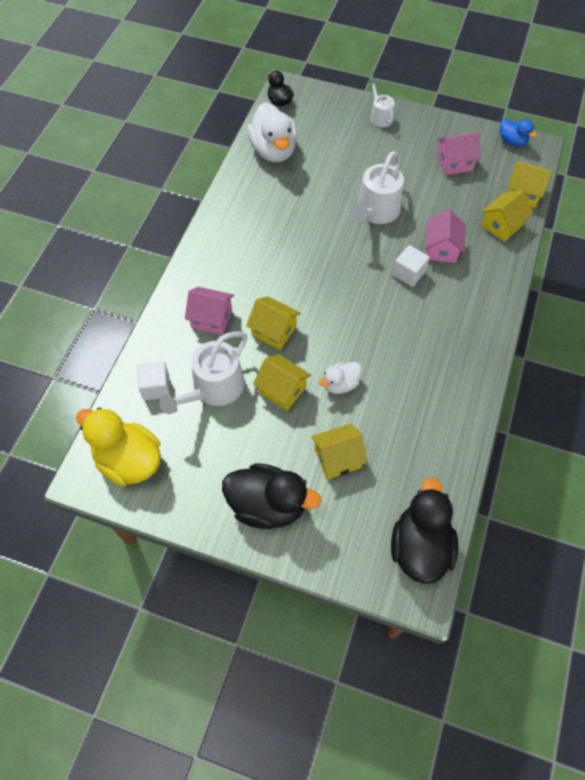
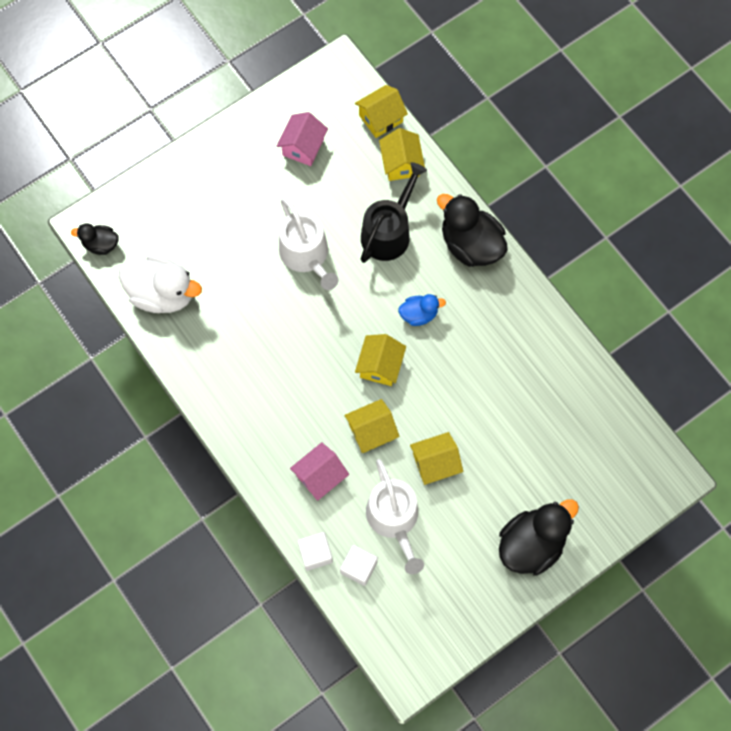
camera: 55 degrees left, 10 degrees up
yellow duck [76,407,161,486] -> none
yellow house [311,424,368,479] -> yellow house moved to [355,334,406,386]
white duck [319,362,362,394] -> none
white watering can [369,78,395,127] -> none
black duck [391,477,458,584] -> black duck moved to [437,194,508,267]
white cube [393,245,430,287] -> white cube moved to [297,532,333,571]
pink house [425,209,466,263] -> black watering can [361,162,427,263]
blue duck [500,118,537,147] -> blue duck moved to [398,294,446,326]

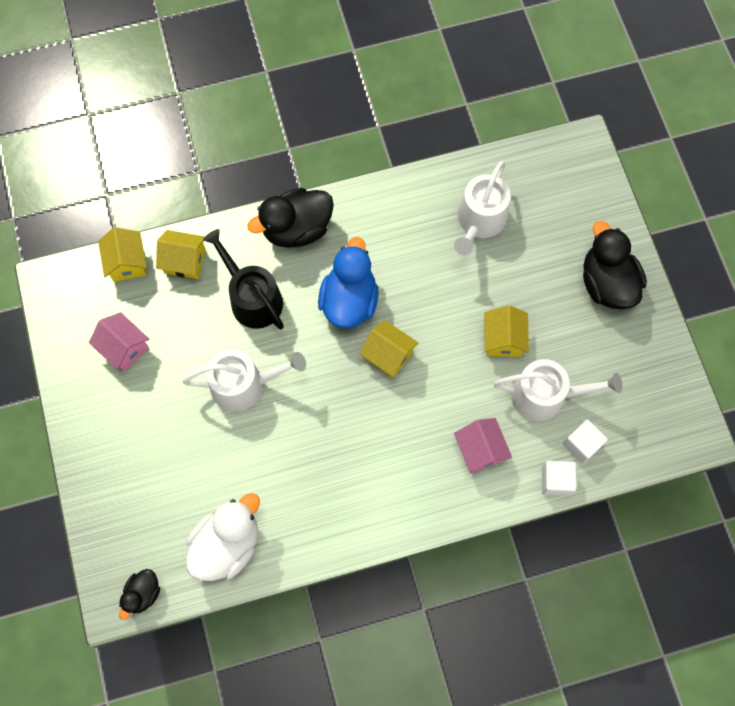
camera: 70 degrees left, 0 degrees up
yellow house [344,399,399,453] -> none
blue duck [398,294,446,326] -> blue duck [318,237,379,328], size x1.86
none -> white watering can [454,161,511,255]

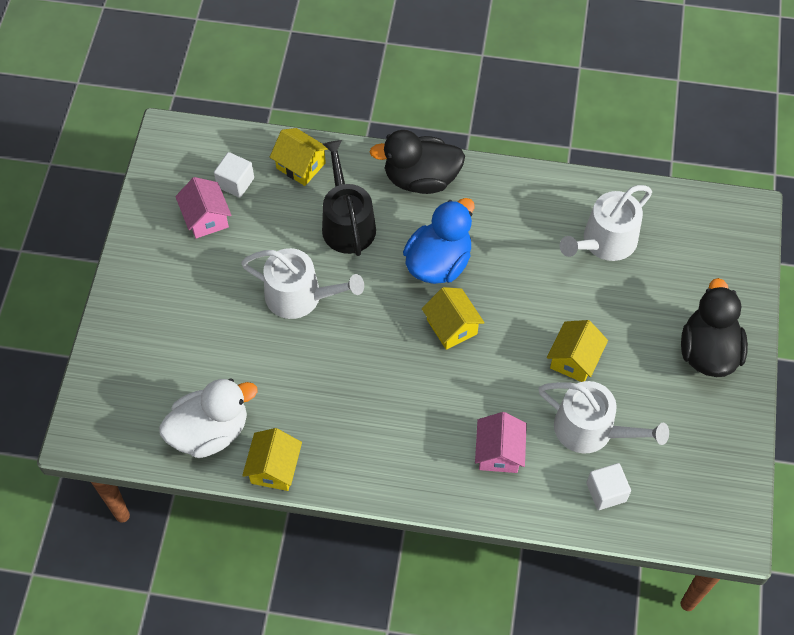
camera: 25 degrees right, 10 degrees down
yellow house [98,227,147,282] -> yellow house moved to [242,428,302,491]
black duck [119,569,160,620] -> none
white cube [542,461,576,496] -> white cube moved to [214,152,254,198]

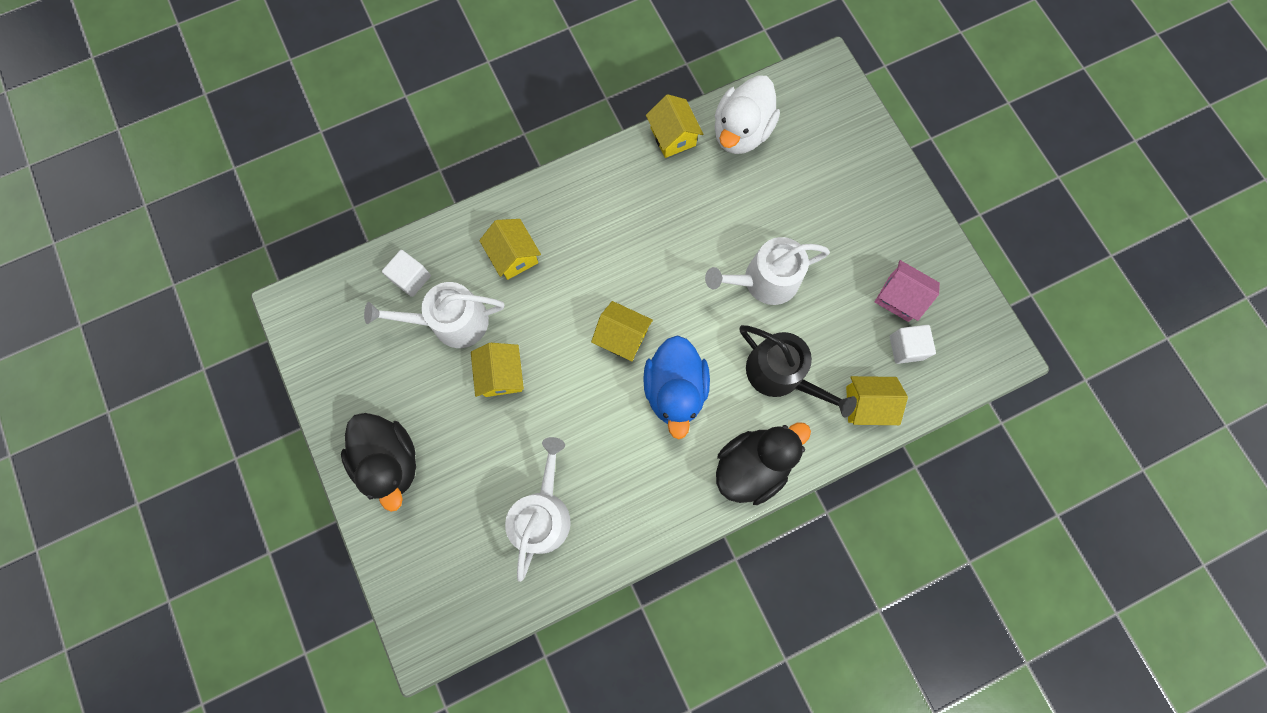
camera: 145 degrees right, 15 degrees up
pink house [475,412,527,473] -> yellow house [479,219,541,280]

